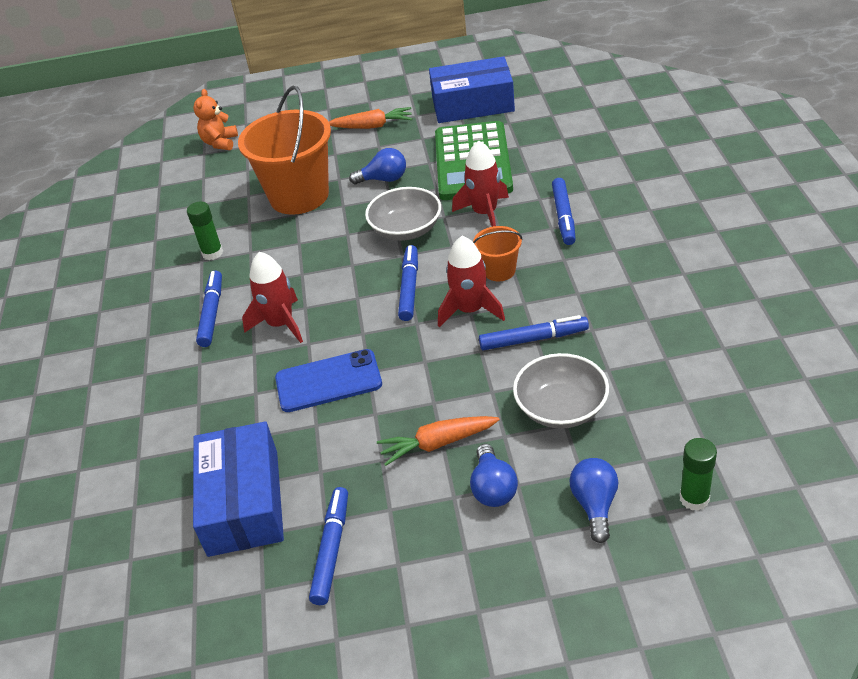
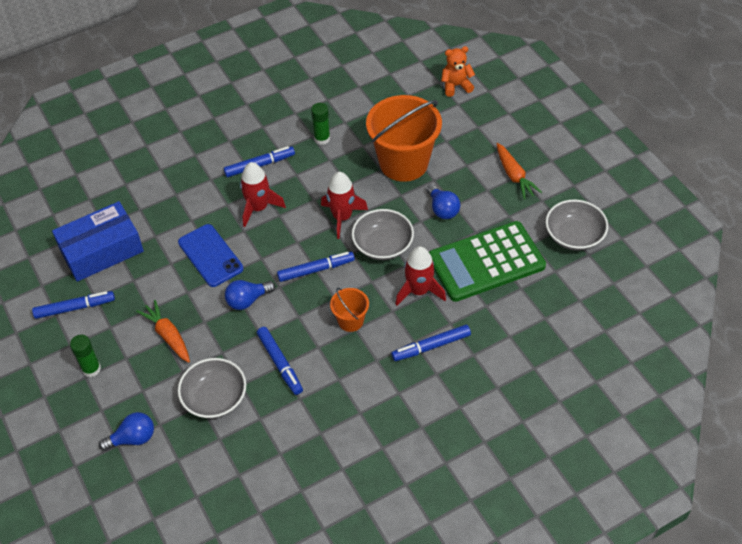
camera: 65 degrees right, 10 degrees up
blue box [429,56,515,123] -> grey bowl [545,200,608,251]
red rocket [438,236,505,327] -> red rocket moved to [321,172,368,239]
blue light bulb [470,444,518,507] -> blue light bulb moved to [225,280,275,310]
green glue stick [680,438,717,511] -> green glue stick moved to [70,335,101,377]

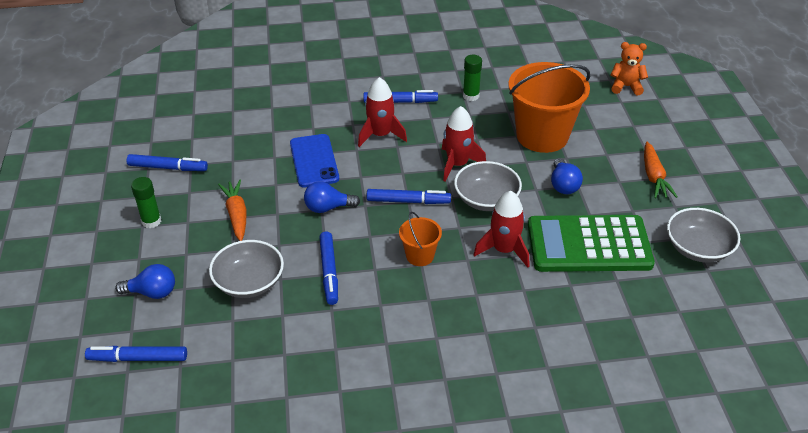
camera: 20 degrees right, 10 degrees down
blue box [52,201,144,282] -> none
blue marker [391,325,471,361] -> blue marker moved to [85,346,187,362]

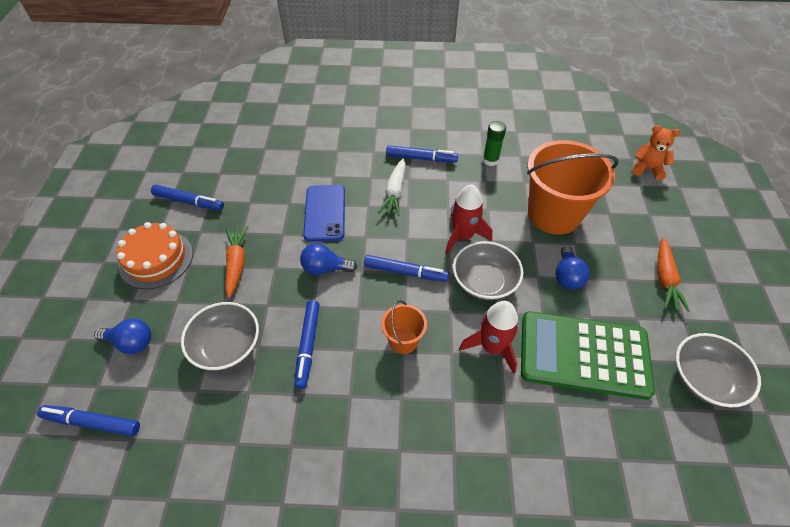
camera: 10 degrees right, 10 degrees up
green glue stick [131,177,161,228] -> orange cake [117,222,193,289]
red rocket [358,77,407,147] -> white carrot [378,158,406,216]

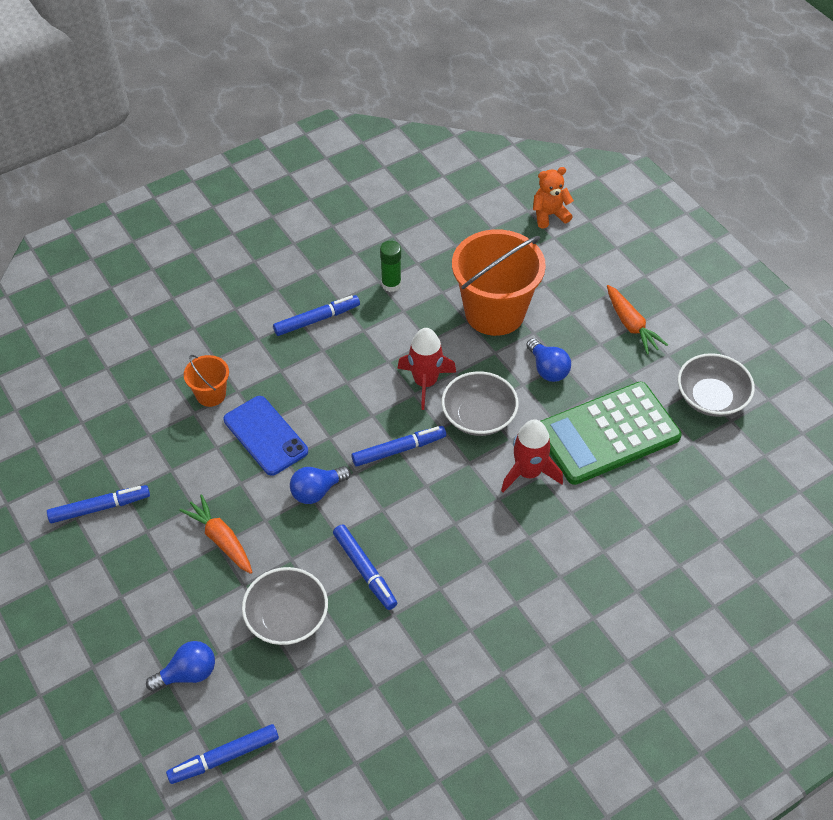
camera: 35 degrees left, 0 degrees up
orange cake [117,222,193,289] -> none
white carrot [378,158,406,216] -> none
orange bucket [381,300,427,354] -> orange bucket moved to [184,355,229,407]

